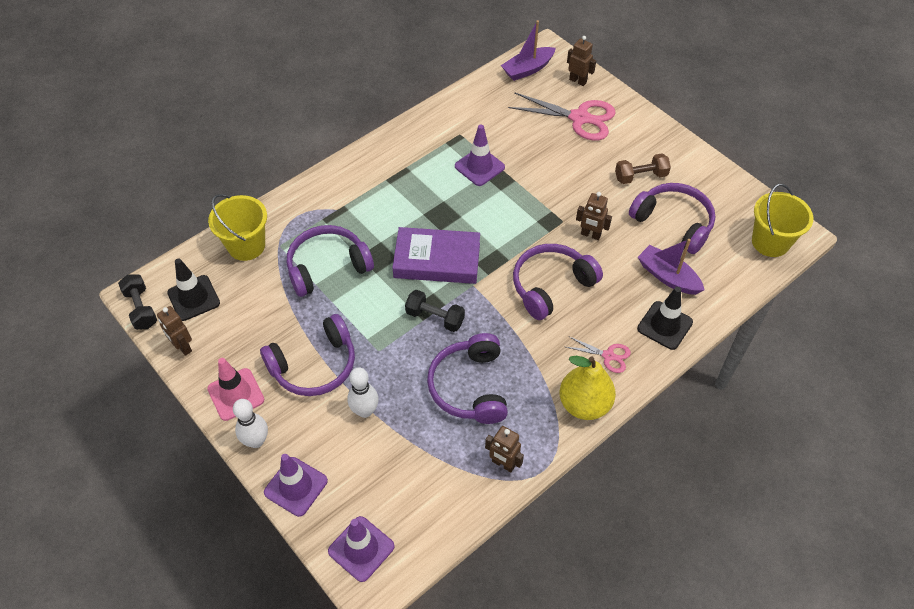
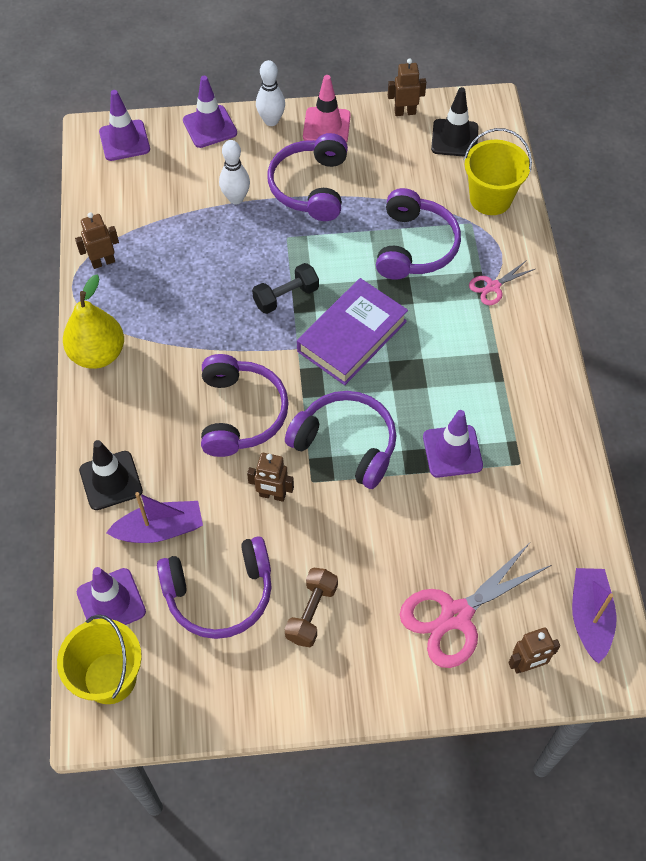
camera: 125 degrees right, 5 degrees up
black dumbbell [118,274,157,330] -> none
purple headphones [427,333,508,424] -> purple headphones moved to [285,391,396,489]
pink scissors [566,336,631,373] -> pink scissors moved to [469,260,535,305]
brown robot [576,192,612,240] -> brown robot turned 135 degrees counterclockwise [247,453,294,502]
none -> purple traffic cone [77,567,146,625]

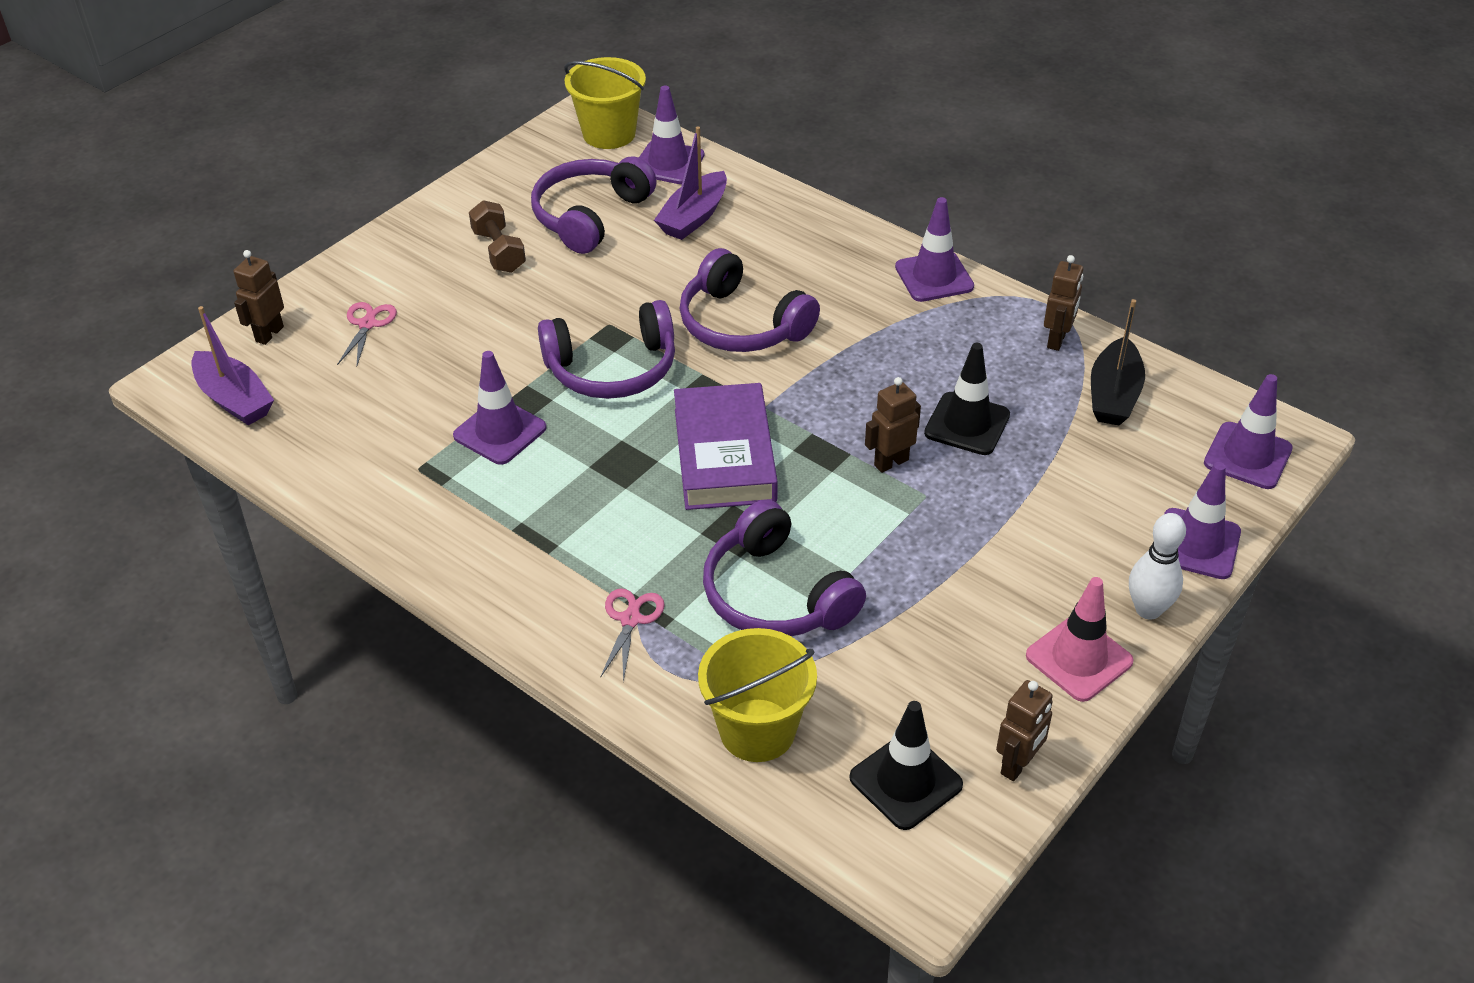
camera: 135 degrees right, 15 degrees down
yellow pear [63,274,124,369] -> purple traffic cone [895,197,974,302]
black traffic cone [79,440,143,510] -> black traffic cone moved to [924,343,1010,455]
white bowling pin [219,140,250,204] -> none
brown robot [247,453,294,502] -> brown robot moved to [865,377,921,473]
black dumbbell [252,263,319,314] -> none
purple headphones [267,133,348,221] -> none
pink scissors [400,543,551,668] -> pink scissors [337,302,397,367], size x0.51
none -> black boat [1091,299,1145,425]

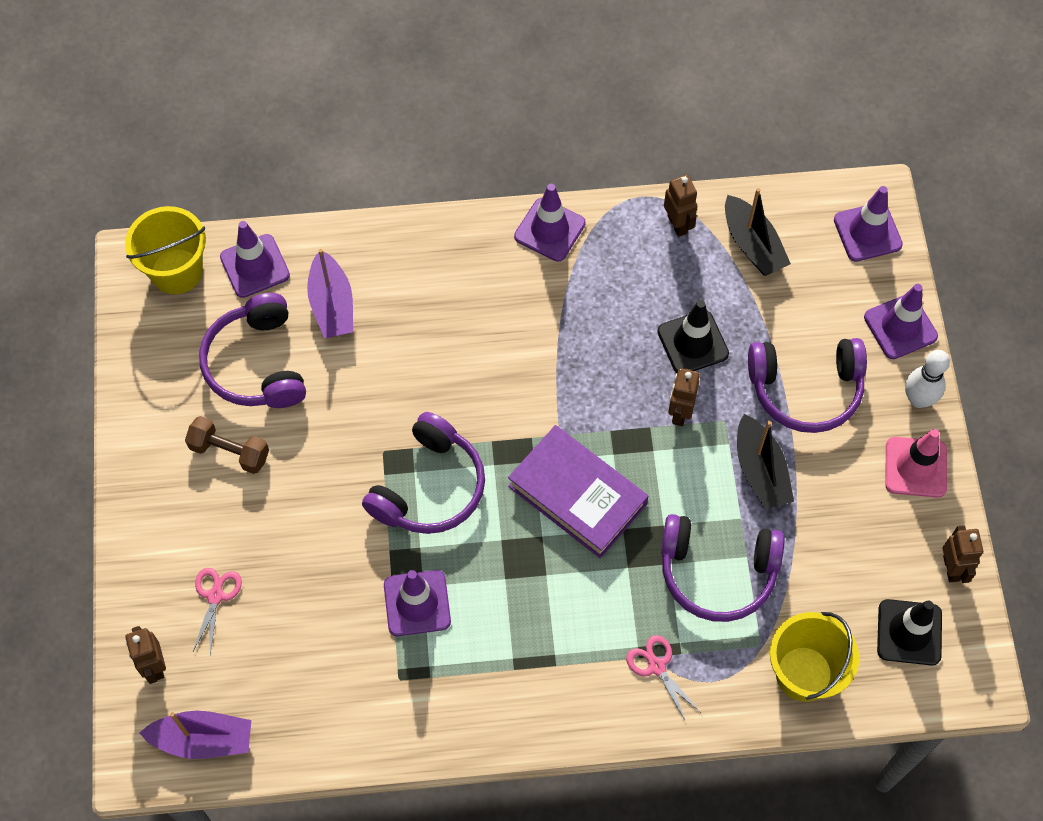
camera: 45 degrees left, 20 degrees up
pink scissors [337,302,397,367] -> pink scissors turned 45 degrees clockwise [192,568,242,655]
purple headphones [679,248,820,352] -> purple headphones moved to [748,338,867,433]
none -> black boat [737,414,794,510]

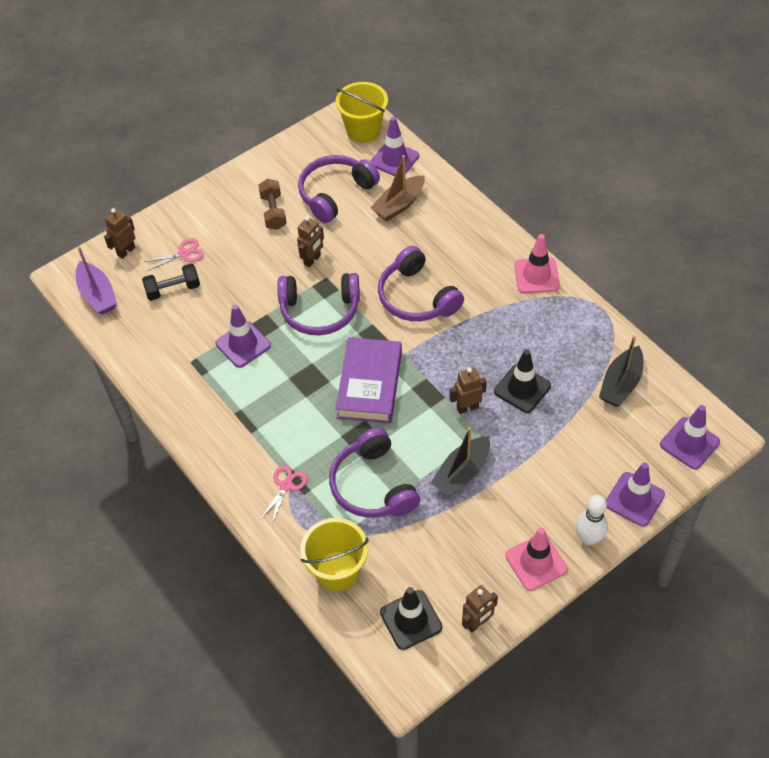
camera: 60 degrees right, 10 degrees down
purple boat [307,249,353,338] -> brown boat [371,155,425,221]
purple traffic cone [514,184,586,262] -> pink traffic cone [514,234,560,293]
brown robot [664,175,697,237] -> brown robot moved to [297,217,324,267]
purple headphones [748,338,867,433] -> purple headphones moved to [378,246,464,321]
none -> black dumbbell [142,264,200,301]

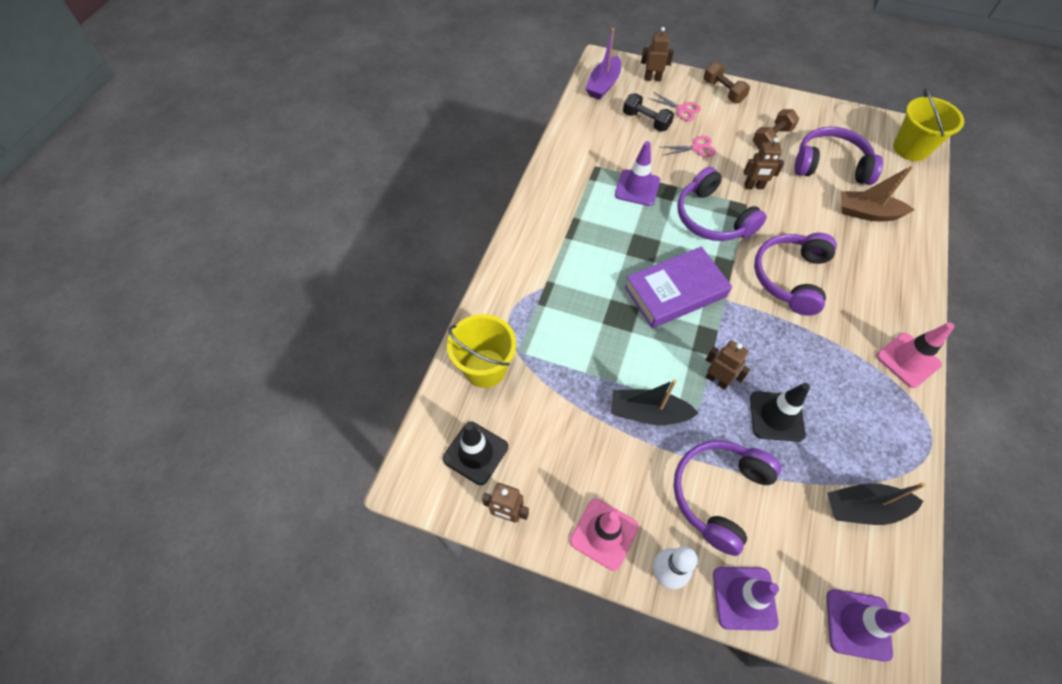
camera: 55 degrees right, 5 degrees up
pink scissors [259,465,308,526] -> pink scissors moved to [661,136,716,157]
purple headphones [329,428,420,518] -> purple headphones moved to [673,440,781,556]
purple traffic cone [370,117,419,176] -> none
none -> brown dumbbell [703,62,750,103]

